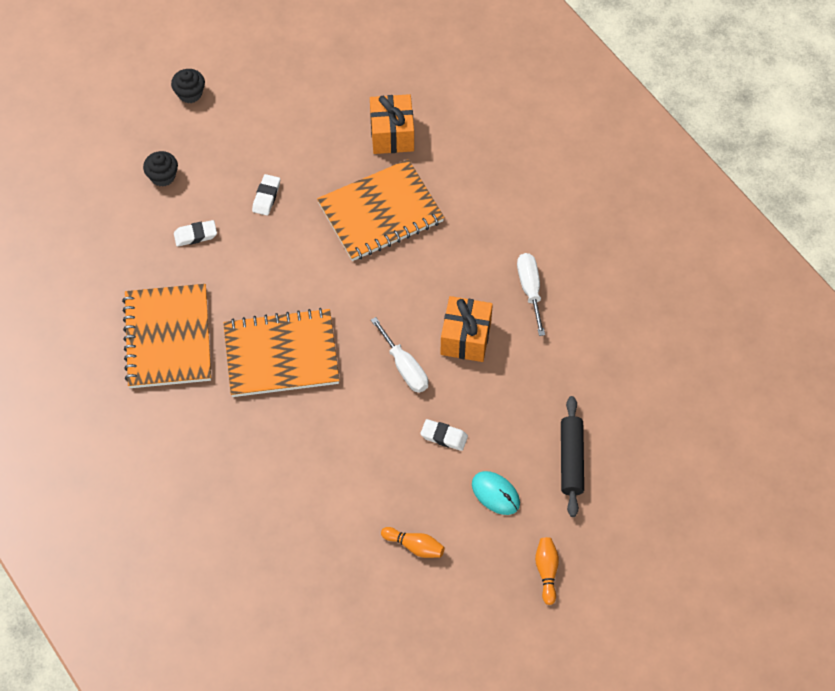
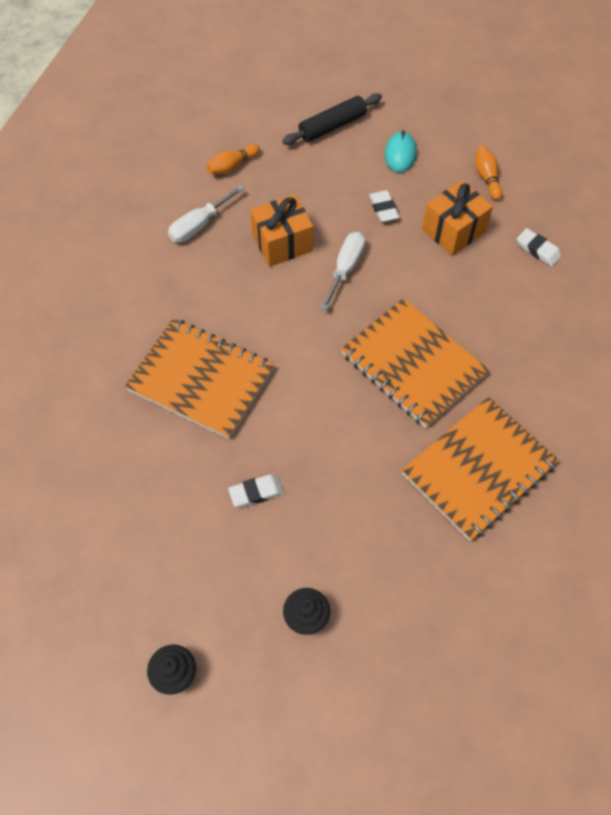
camera: 125 degrees left, 0 degrees up
white eraser [174,220,217,246] -> white eraser moved to [517,228,561,266]
orange gift [370,94,414,154] -> orange gift moved to [422,180,493,256]
orange bowling pin [535,537,559,605] -> orange bowling pin moved to [207,144,260,174]

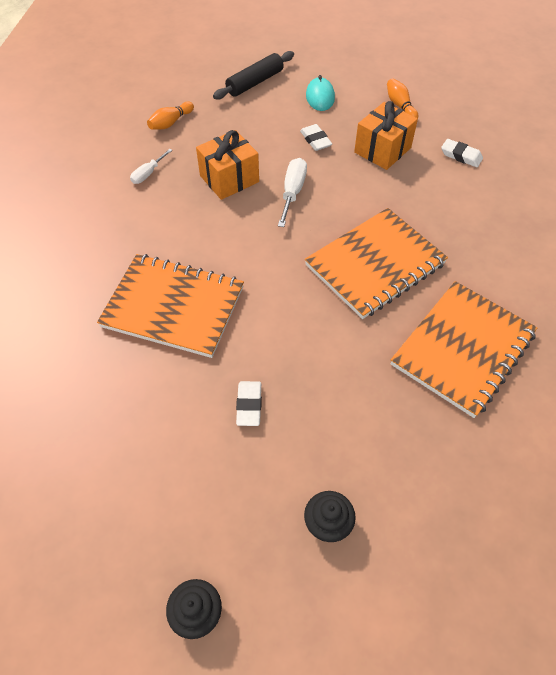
camera: 10 degrees left, 5 degrees down
white screwdriver [168,185,244,243] -> white screwdriver [130,149,172,184], size x0.64
white eraser [228,474,284,507] -> white eraser turned 60 degrees counterclockwise [236,381,262,426]
orange notebook [341,298,489,428] -> orange notebook turned 75 degrees counterclockwise [305,208,448,319]

